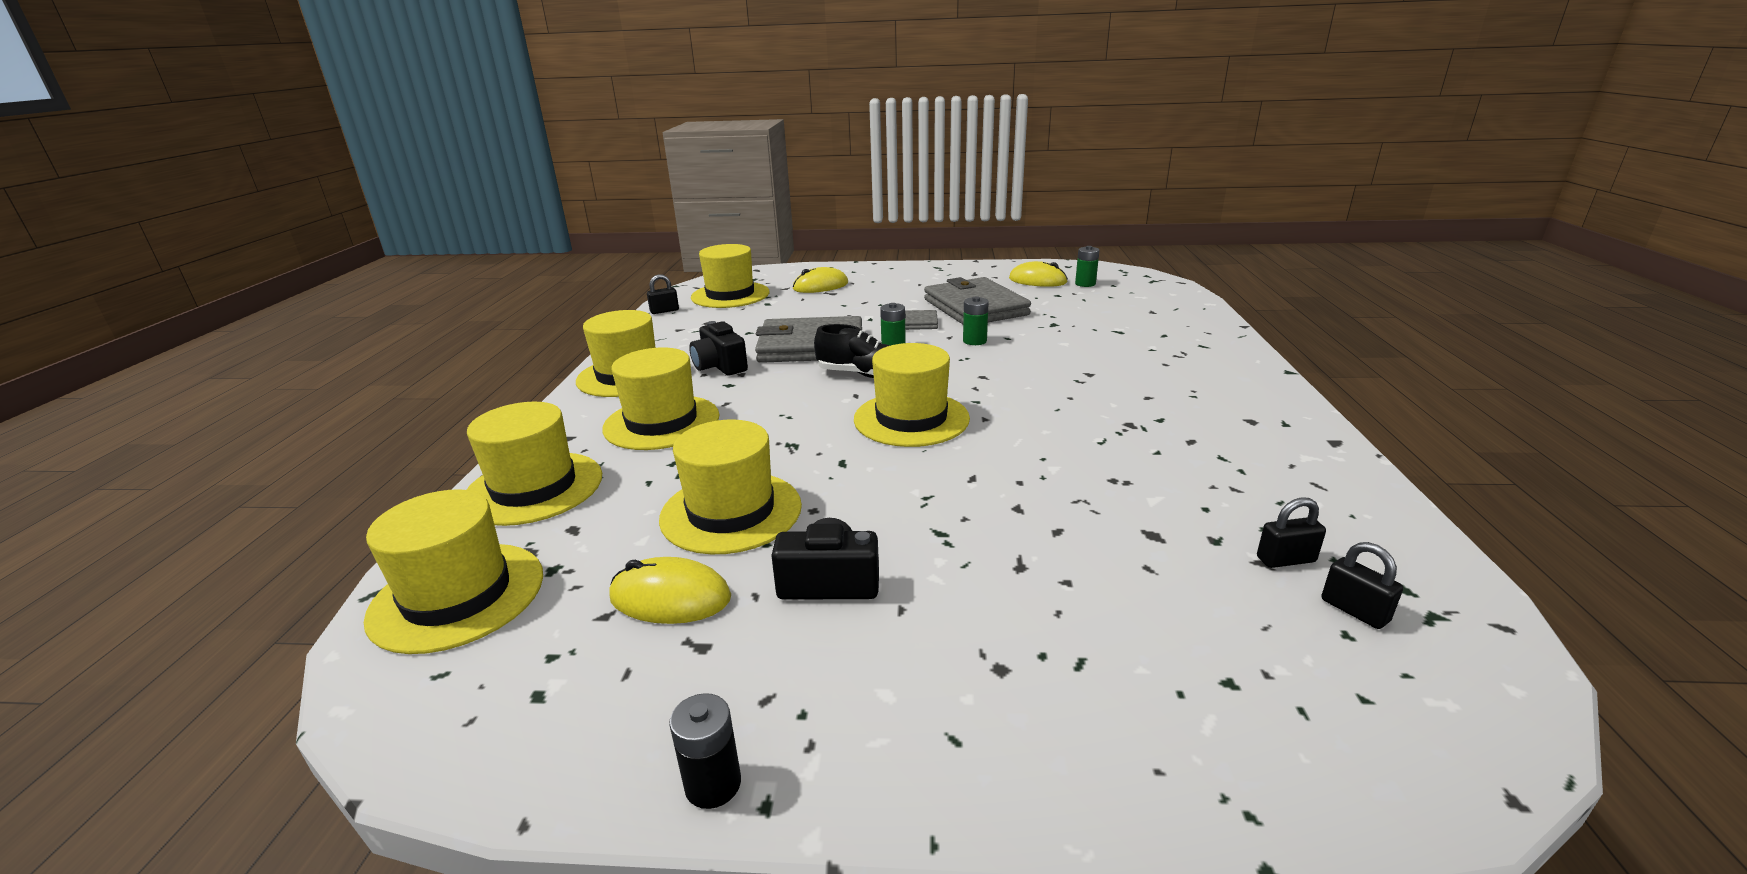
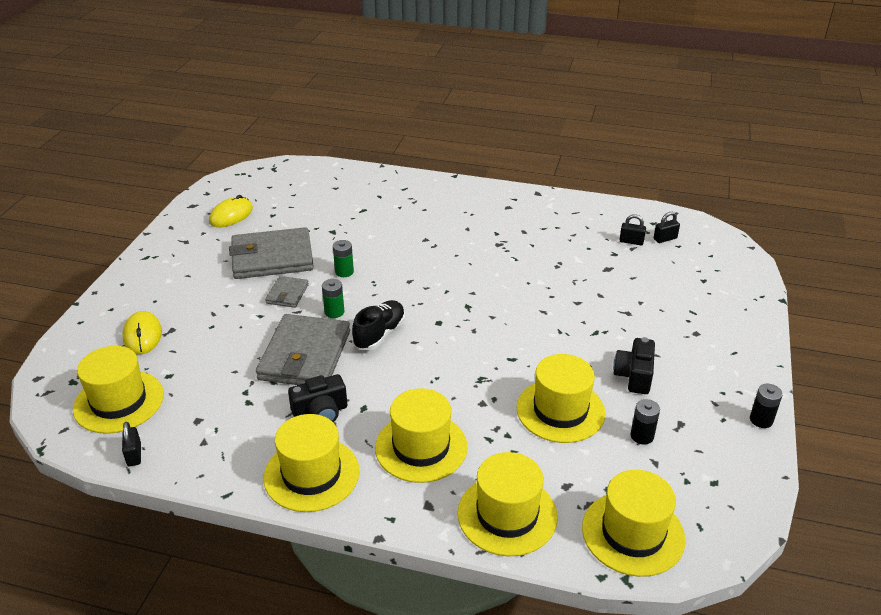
camera: 80 degrees left, 10 degrees up
yellow mouse [609,557,731,624] -> black battery [631,399,660,445]
yellow hat [854,343,970,447] -> none
green battery [1075,246,1100,287] -> none
black padlock [1257,497,1326,568] -> black padlock turned 75 degrees counterclockwise [619,214,646,245]

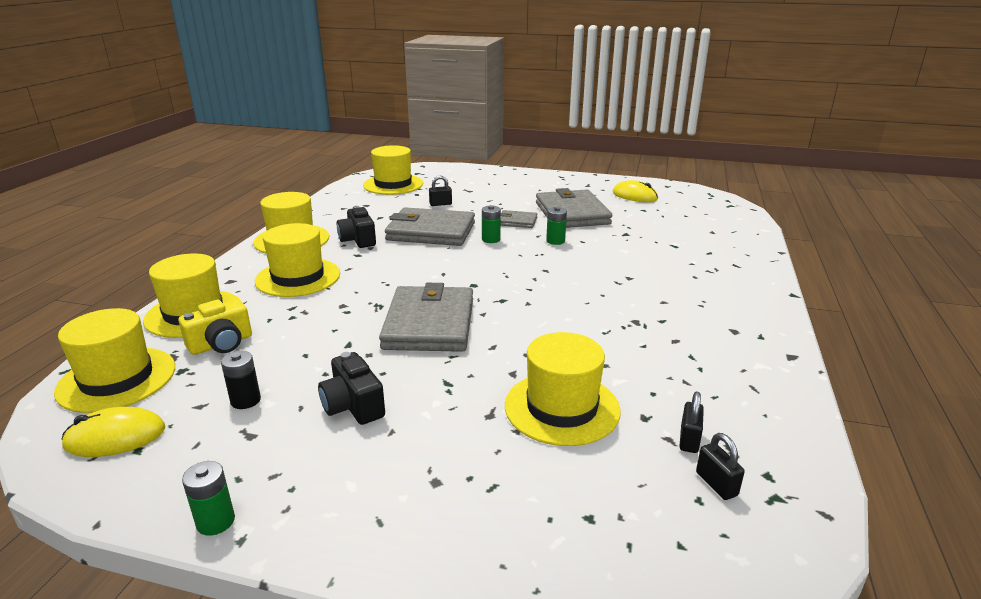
camera: 90 degrees right, 10 degrees down
yellow mouse [122,311,162,354] -> yellow mouse moved to [61,407,165,457]
black padlock [122,422,141,466] -> black padlock moved to [429,176,452,206]
black shoe [352,300,405,350] -> none
yellow hat [516,354,605,443] -> yellow hat moved to [505,332,621,446]
black camera [613,337,655,394] -> black camera turned 135 degrees counterclockwise [318,352,385,425]
black battery [750,384,783,428] -> green battery [182,461,235,536]
none -> yellow camera [179,300,252,355]
none -> grey wallet [379,283,473,352]

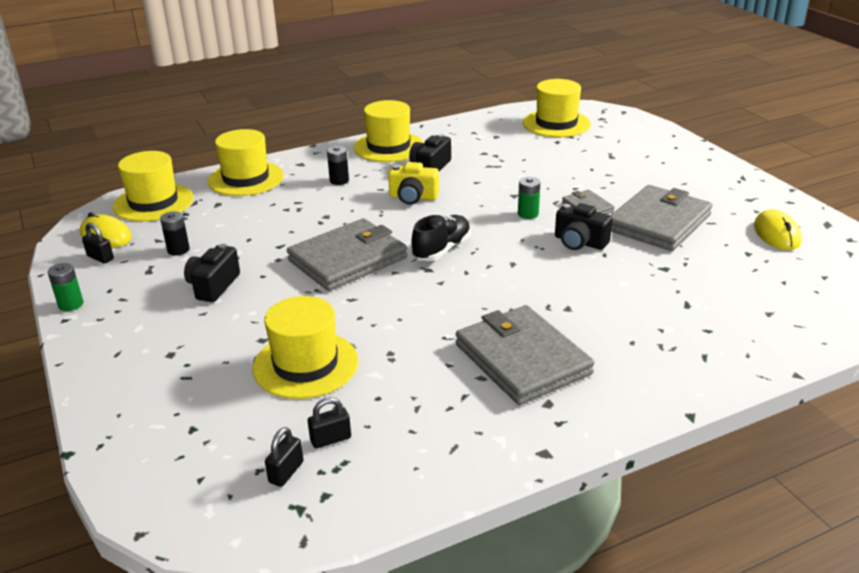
camera: 50 degrees right, 5 degrees up
yellow camera [179,300,252,355] -> yellow camera moved to [388,162,439,205]
yellow hat [255,223,340,297] -> black battery [327,146,349,185]
grey wallet [385,207,475,246] -> grey wallet moved to [456,305,594,405]
black padlock [429,176,452,206] -> black padlock moved to [82,223,114,264]
green battery [546,207,567,245] -> black camera [555,203,613,250]
none -> black shoe [412,215,471,261]

